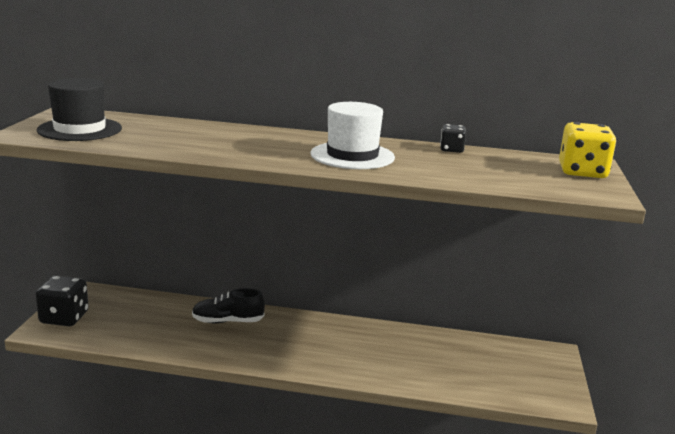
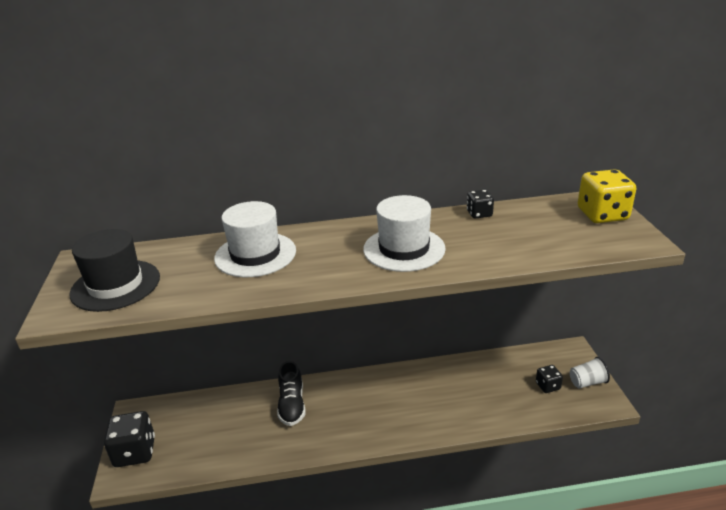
camera: 15 degrees left, 10 degrees up
black shoe [192,288,265,323] -> black shoe turned 75 degrees counterclockwise [277,361,305,426]
none -> white hat [214,201,296,277]
none -> black dice [536,365,563,393]
none -> white cup [570,357,610,389]

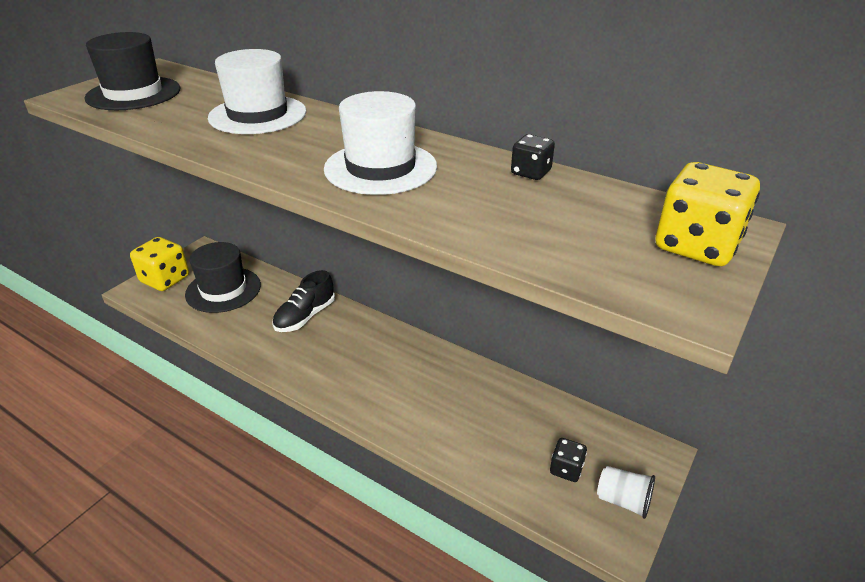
camera: 40 degrees right, 5 degrees up
black dice [104,411,155,467] -> yellow dice [130,237,189,291]
none -> black hat [185,242,261,313]

